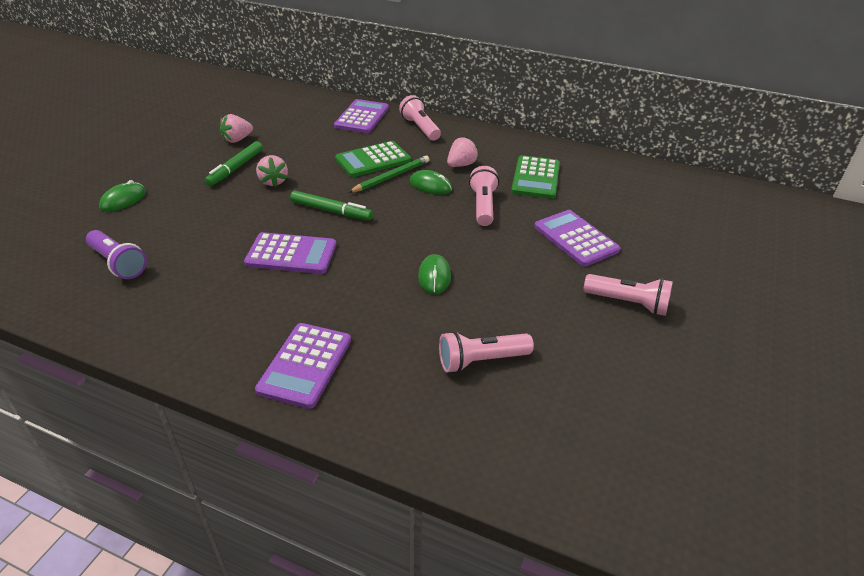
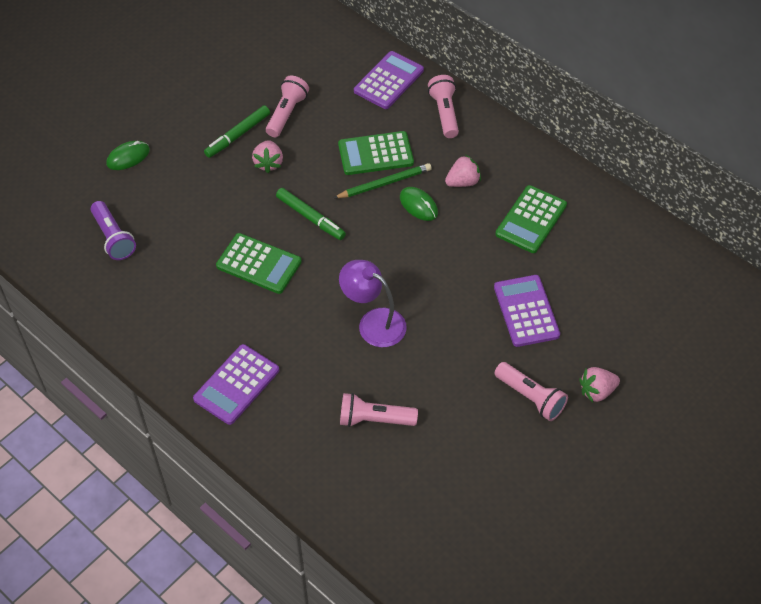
camera: 20 degrees right, 15 degrees up
pink strawberry [220,114,253,143] -> pink strawberry moved to [579,367,620,403]
purple calculator [244,232,336,274] -> green calculator [216,233,302,294]
green mouse [418,254,451,294] -> purple lamp [339,260,407,347]
pink flashlight [469,166,499,226] -> pink flashlight moved to [266,76,309,137]

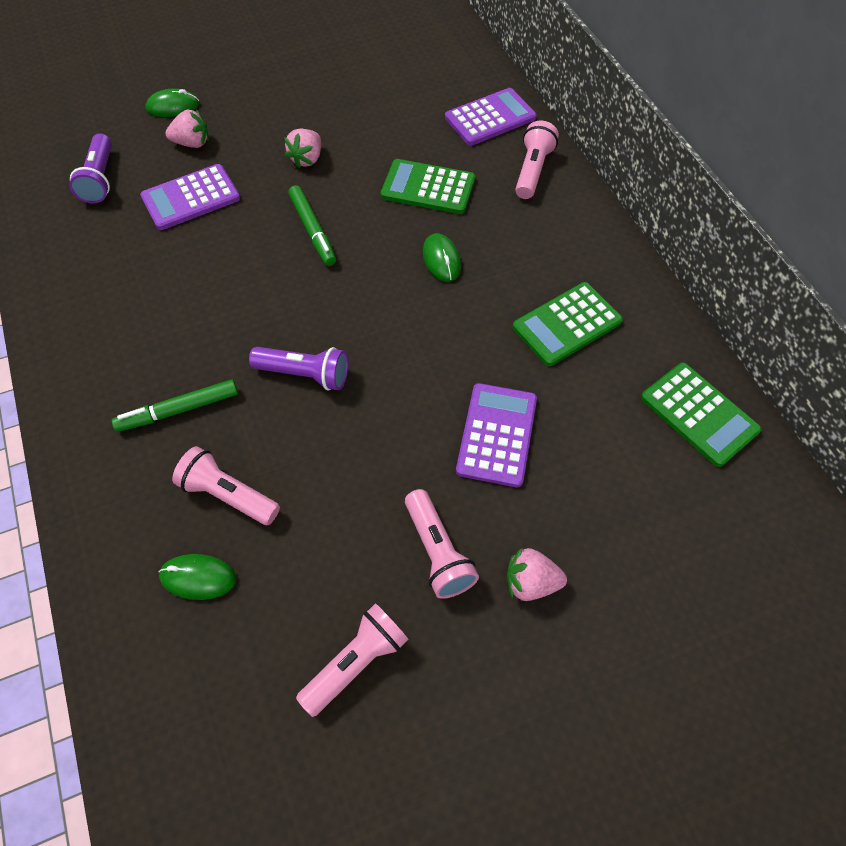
camera: 25 degrees right, 5 degrees up
purple calculator [193,344,279,425] -> purple calculator moved to [140,164,240,230]
green marker [204,105,270,158] -> green marker moved to [112,380,238,432]
green calculator [216,233,302,294] -> green calculator moved to [641,363,762,467]
pink flashlight [266,76,309,137] -> pink flashlight moved to [296,603,408,717]
green pencil [334,163,432,198] -> none
purple lamp [339,260,407,347] -> purple flashlight [249,347,348,390]
pink strawberry [445,155,481,187] -> pink strawberry moved to [165,109,209,148]
none -> green mouse [159,554,236,600]

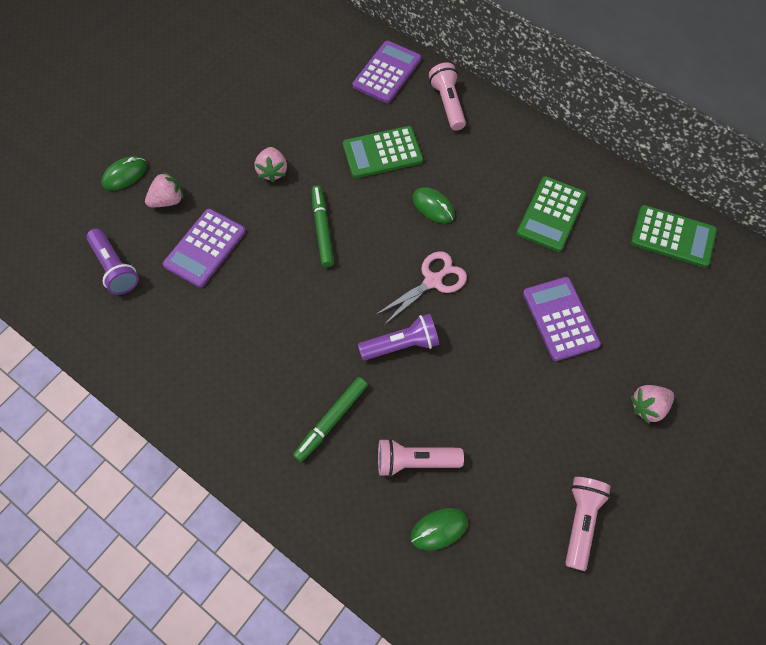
camera: 30 degrees left, 5 degrees up
green marker [288,185,336,266] -> green marker turned 135 degrees counterclockwise [312,185,334,267]
pink flashlight [405,489,479,599] -> none
none -> pink scissors [375,251,467,325]

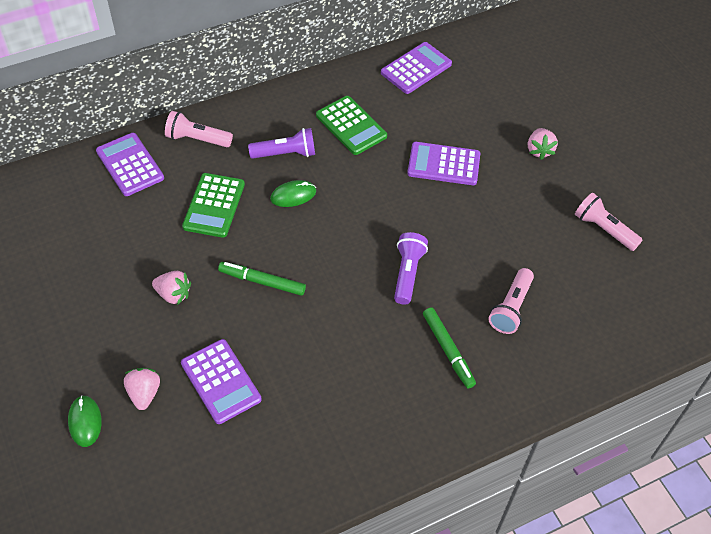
camera: 65 degrees left, 10 degrees down
purple flashlight [86,229,139,295] -> purple flashlight moved to [248,128,315,159]
pink scissors [375,251,467,325] -> none
green mouse [411,508,468,550] -> none
green calculator [631,205,717,268] -> purple calculator [381,42,452,94]

